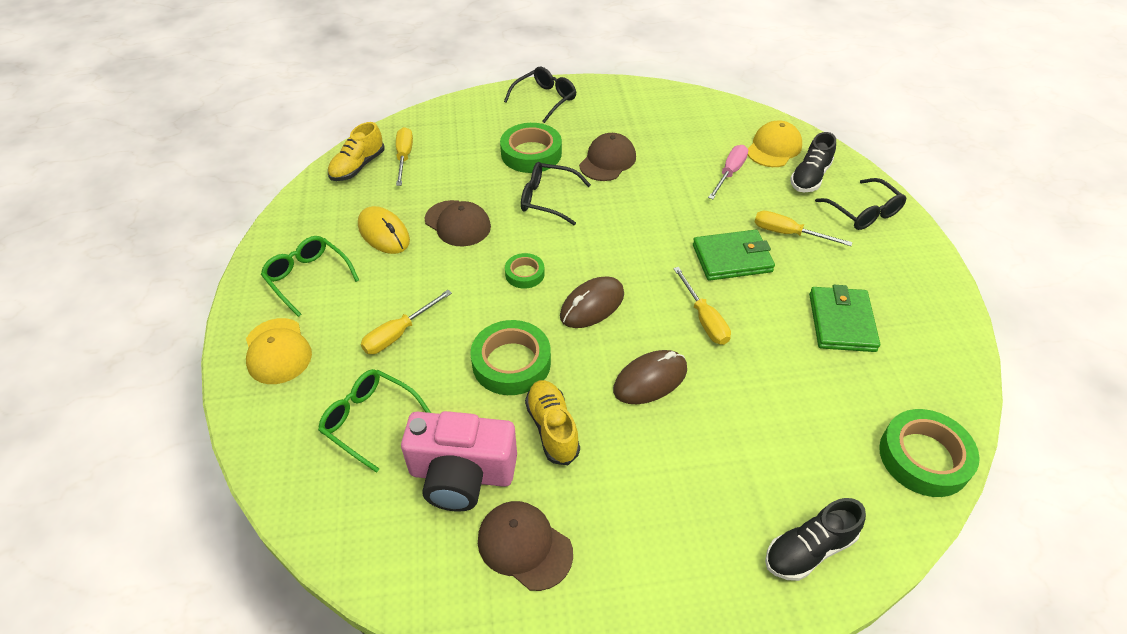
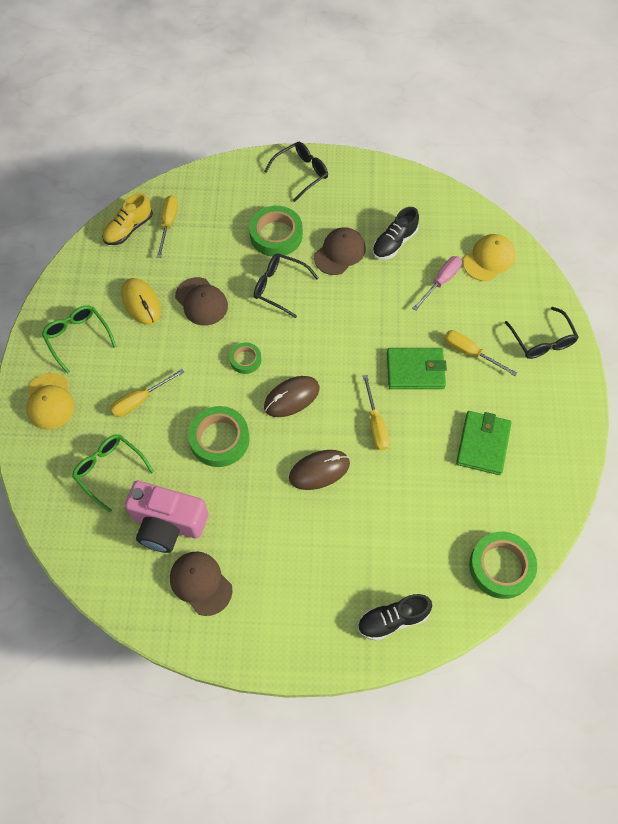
camera: 10 degrees right, 15 degrees up
yellow shoe [525,380,580,465] -> none
black shoe [790,132,836,192] -> black shoe moved to [372,207,419,260]

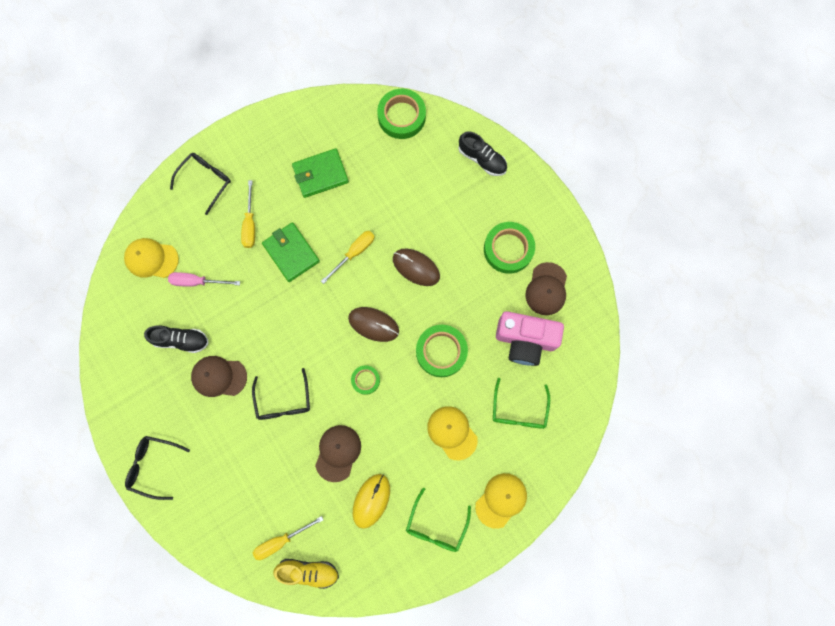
camera: 125 degrees left, 15 degrees up
yellow screwdriver [110,369,184,417] -> yellow cap [427,406,478,460]
pink camera [125,481,209,553] -> pink camera turned 120 degrees clockwise [496,311,564,366]
green tape [249,206,303,257] -> green tape moved to [484,222,535,274]

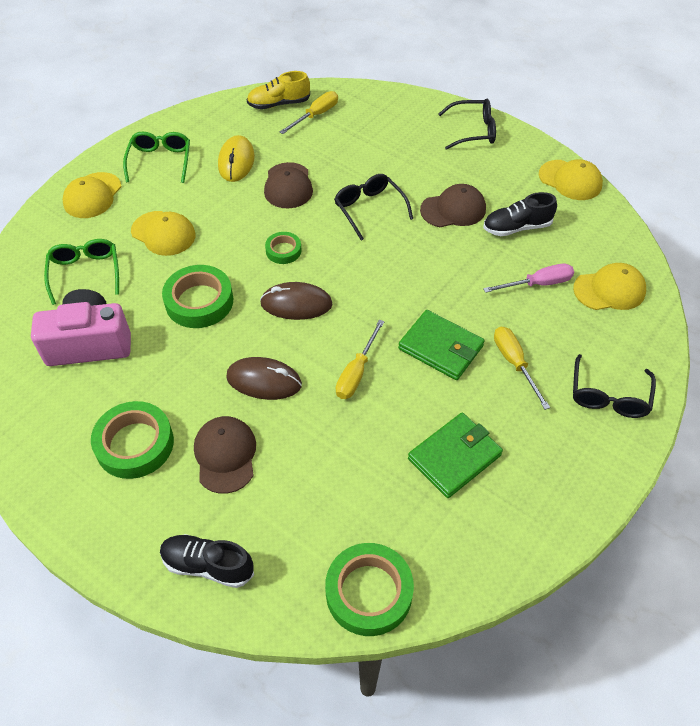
camera: 160 degrees right, 25 degrees down
brown cap [525,262,567,315] -> brown cap moved to [194,416,256,494]
none -> yellow cap [539,159,603,200]

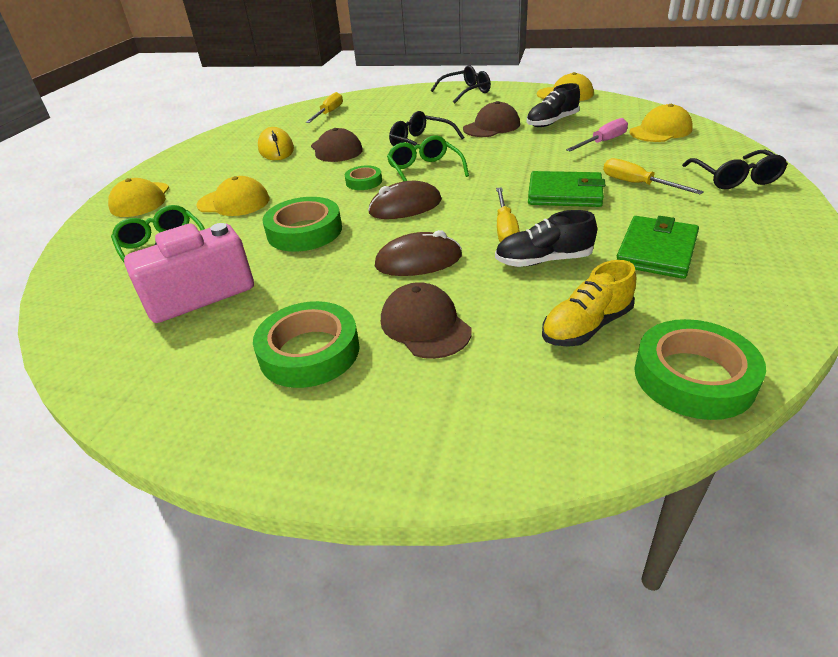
camera: 20 degrees left, 15 degrees down
green glasses [123,132,190,183] -> green glasses moved to [387,135,469,181]
black shoe [160,534,254,588] -> black shoe moved to [495,210,597,267]
yellow shoe [247,71,310,109] -> yellow shoe moved to [542,260,636,347]

